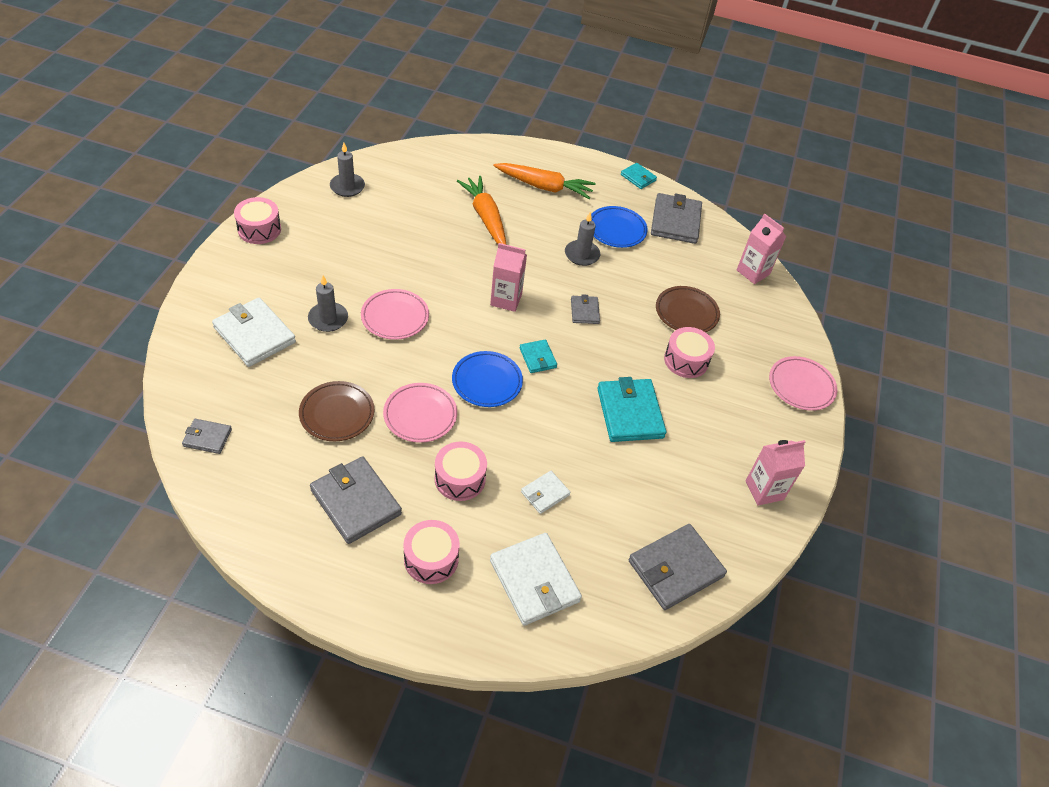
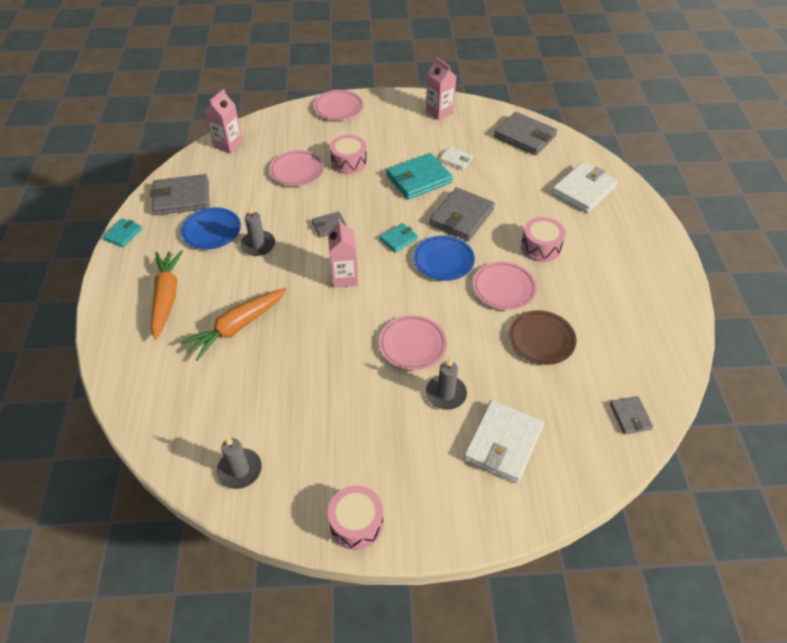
camera: 105 degrees left, 0 degrees up
grey wallet [310,456,402,544] -> grey wallet moved to [429,187,495,241]
pink drum [403,520,460,584] -> none
white wallet [521,471,571,514] -> white wallet moved to [439,147,473,170]
brown plate [656,286,720,332] -> pink plate [269,150,324,186]

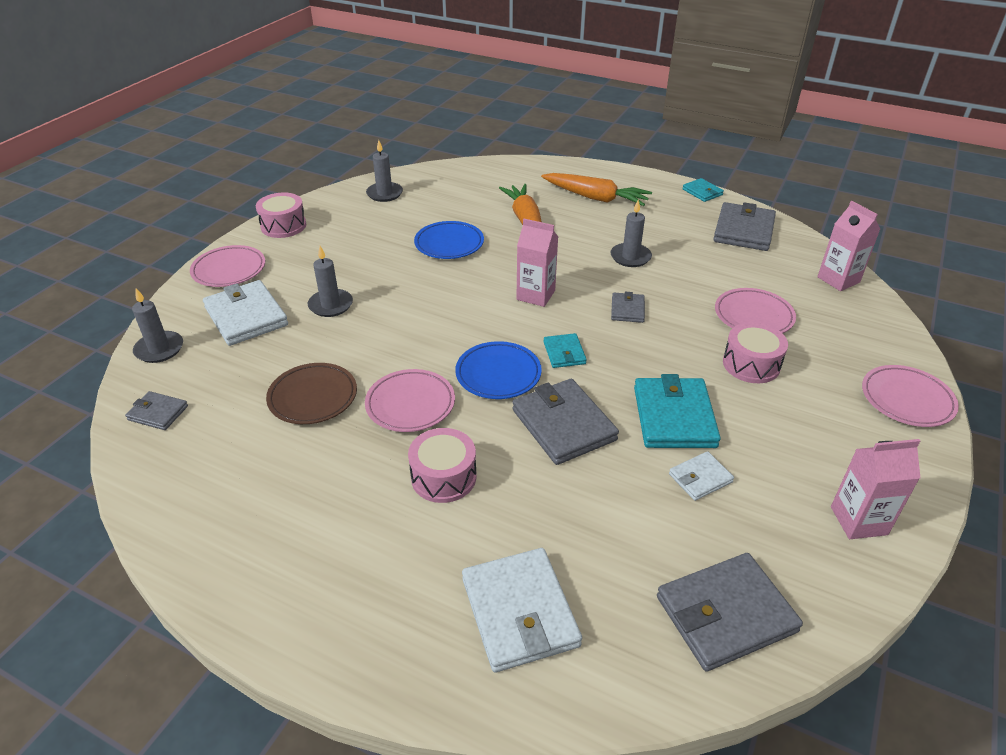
camera: 120 degrees right, 10 degrees down
blue plate [181,207,241,250] -> blue plate moved to [414,221,484,259]
pink plate [379,315,447,370] -> pink plate moved to [190,245,265,287]
none -> grey candle [132,288,183,363]

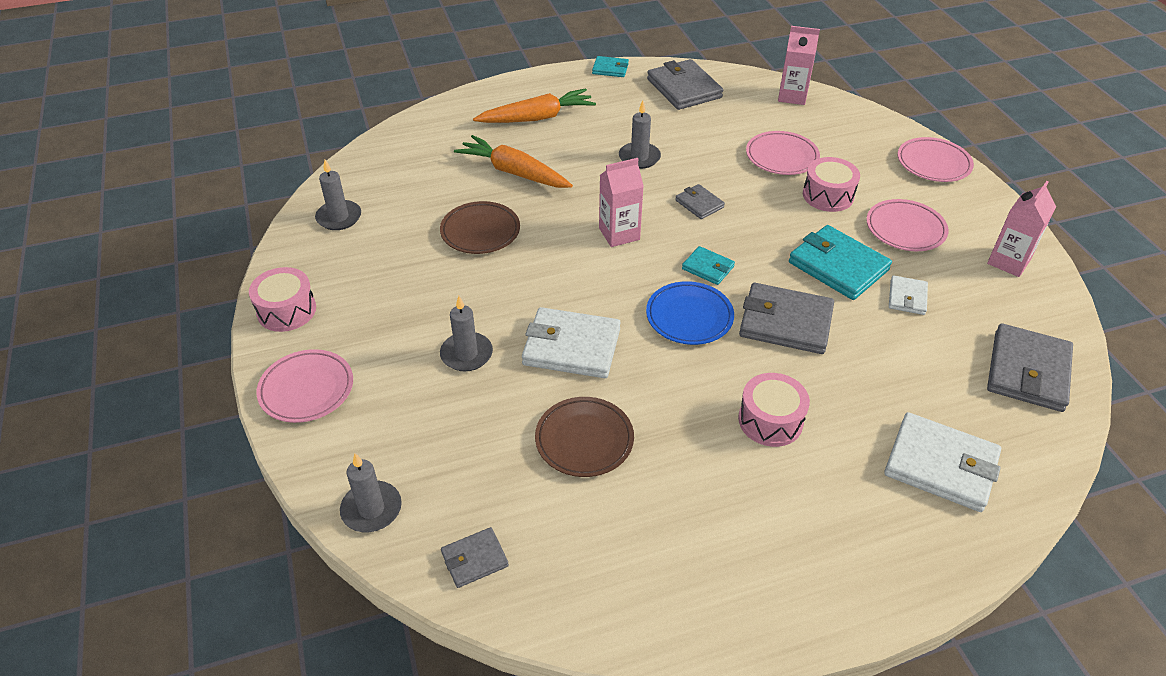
camera: 45 degrees left, 5 degrees up
white wallet [203,280,288,346] -> white wallet moved to [522,307,621,378]
pink plate [365,369,455,432] -> pink plate moved to [866,199,949,251]
blue plate [414,221,484,259] -> brown plate [440,201,520,254]

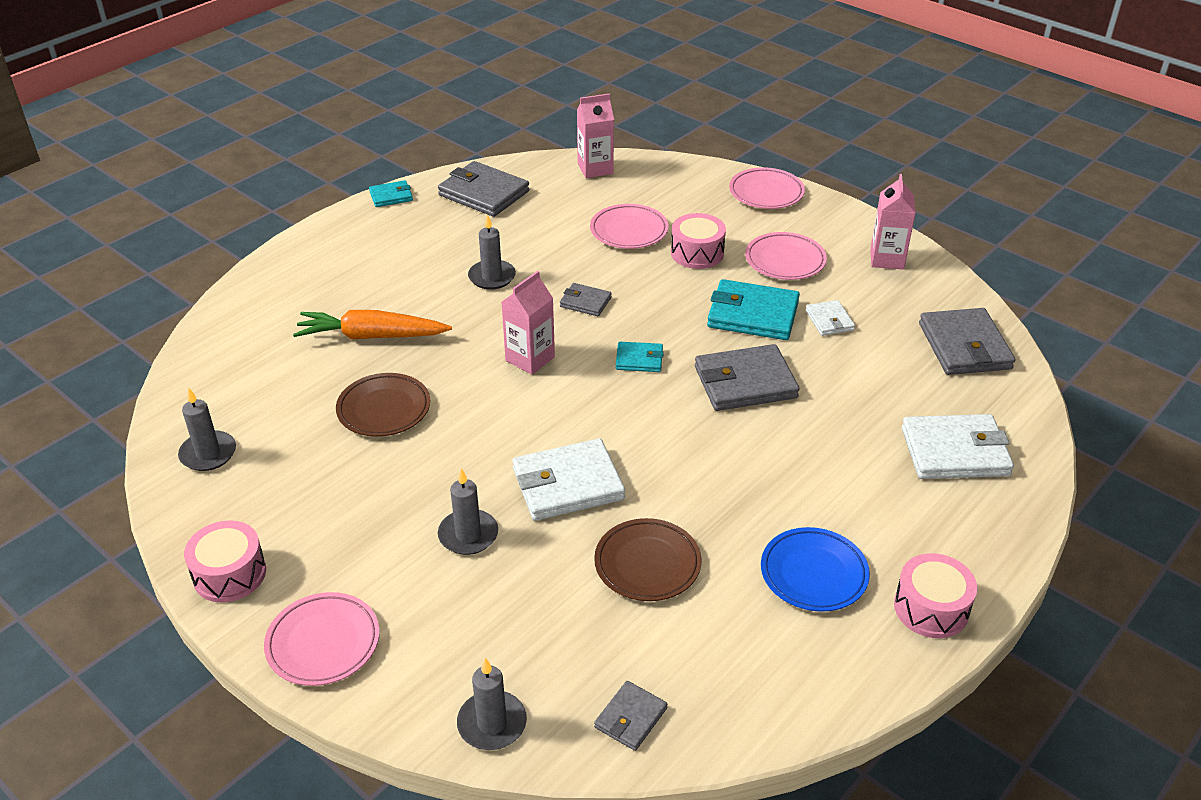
camera: 30 degrees left, 5 degrees down
orange carrot [473,88,596,123] -> none
blue plate [646,281,734,345] -> blue plate moved to [761,527,870,612]
pink drum [738,373,810,447] -> pink drum moved to [894,553,977,638]

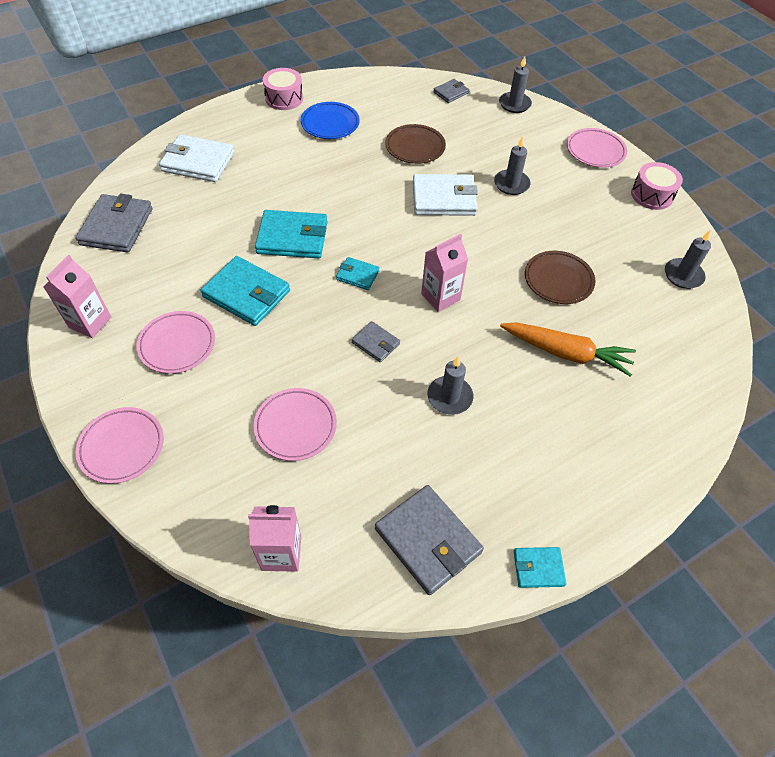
camera: 165 degrees left, 15 degrees up
pink drum [671,213,726,269] -> none
grey wallet [695,344,799,411] -> turquoise wallet [255,210,327,258]
white wallet [806,300,855,336] -> none

